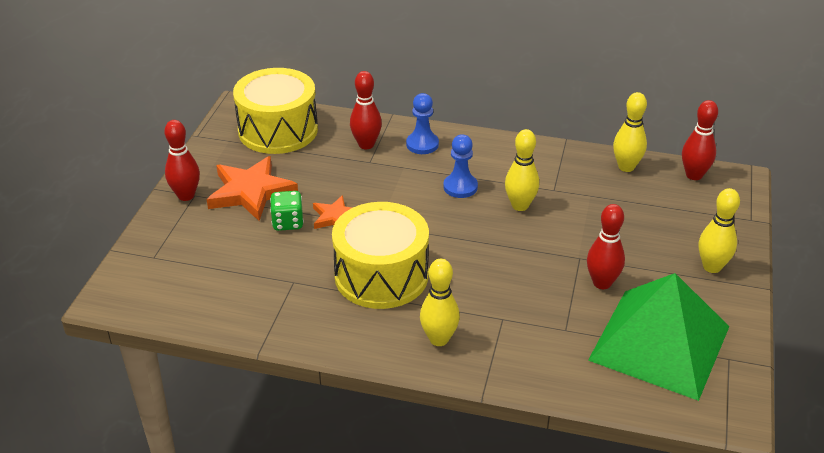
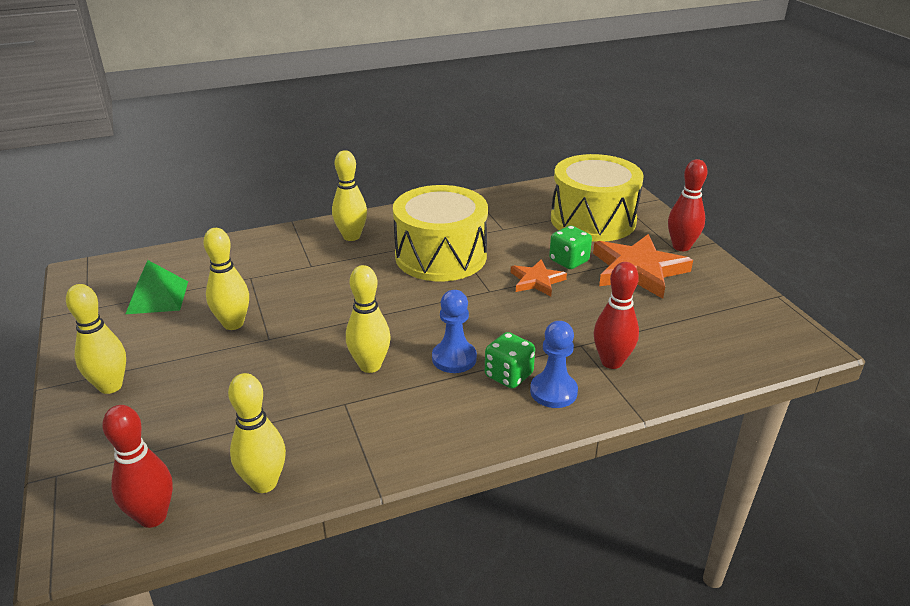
camera: 145 degrees right, 5 degrees down
yellow drum [233,68,318,154] -> yellow drum moved to [551,154,644,242]
red bowling pin [587,204,625,289] -> yellow bowling pin [203,228,249,330]
green pyramid [588,273,729,401] -> green pyramid [126,260,188,314], size x0.47
none -> green dice [485,332,535,389]

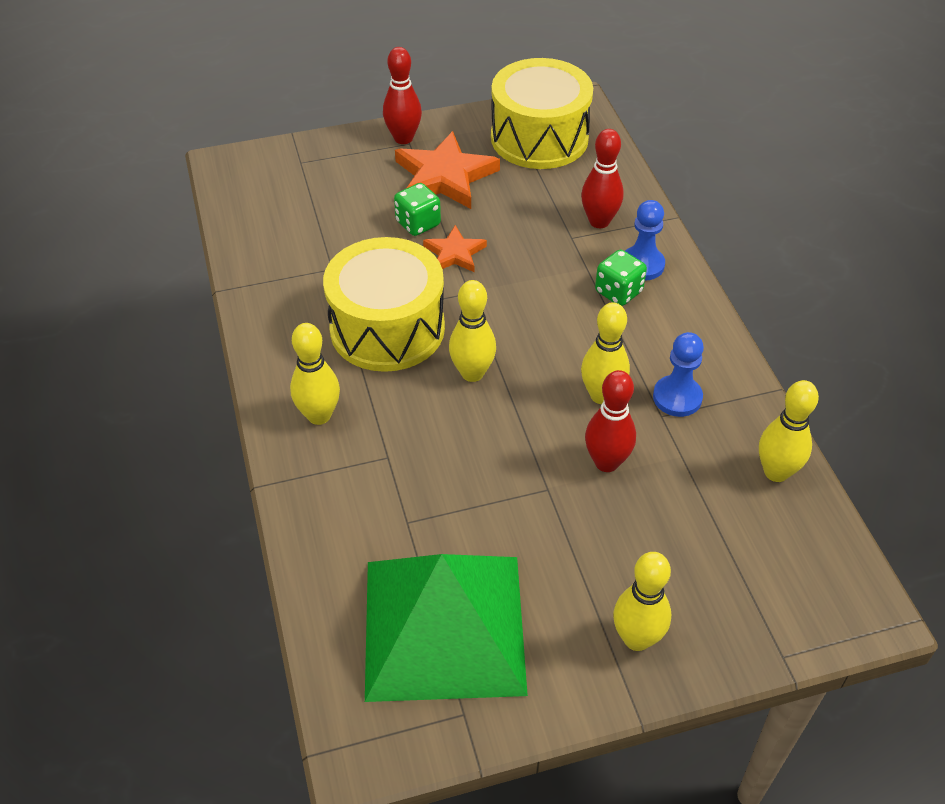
camera: 85 degrees left, 15 degrees up
red bowling pin [102,405,173,528] -> red bowling pin moved to [585,370,636,472]
green pyramid [126,260,188,314] -> green pyramid [365,554,528,702], size x2.11
yellow bowling pin [203,228,249,330] -> yellow bowling pin moved to [449,280,496,382]
blue pawn [432,290,477,373] -> blue pawn moved to [653,332,704,417]
yellow drum [551,154,644,242] -> yellow drum moved to [491,58,593,169]

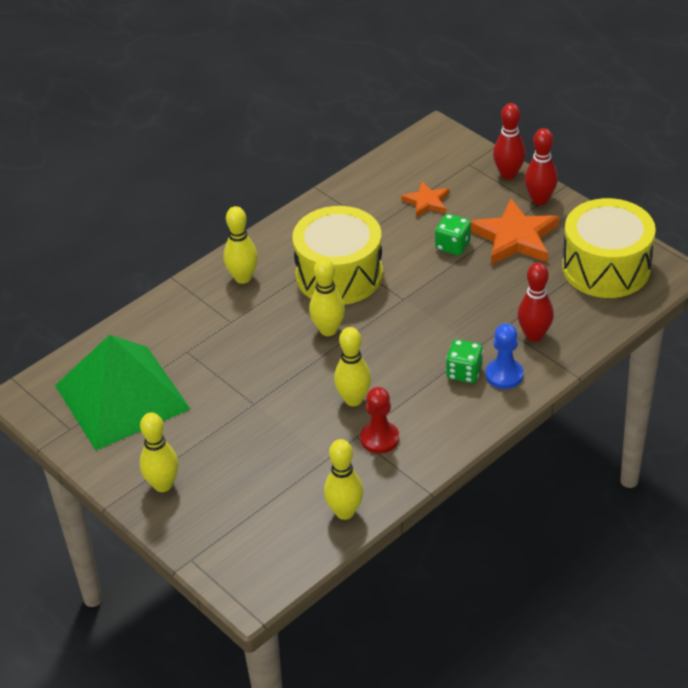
camera: 65 degrees right, 5 degrees down
orange star [423,225,487,272] -> orange star moved to [401,181,449,217]
red bowling pin [585,370,636,472] -> red bowling pin moved to [493,103,526,179]
blue pawn [653,332,704,417] -> red pawn [360,387,399,454]

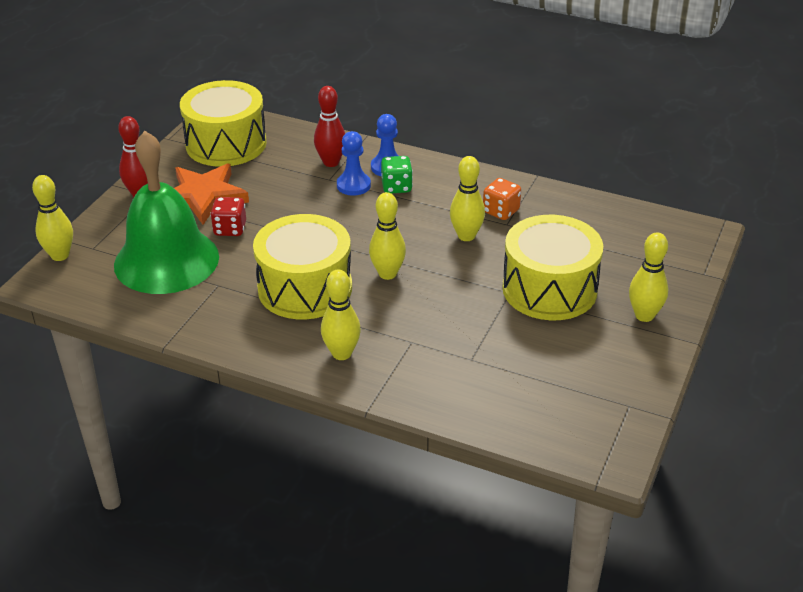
camera: 115 degrees left, 5 degrees down
green pyramid [55,335,190,450] -> none
yellow bowling pin [324,439,363,520] -> yellow bowling pin moved to [32,175,73,261]
red pawn [360,387,399,454] -> orange dice [483,178,521,220]
orange star [401,181,449,217] -> green bell [114,131,219,294]
green dice [435,214,471,255] -> red dice [210,197,246,236]
red bowling pin [493,103,526,179] -> none
none -> blue pawn [337,131,371,196]
none -> yellow drum [502,215,603,320]

